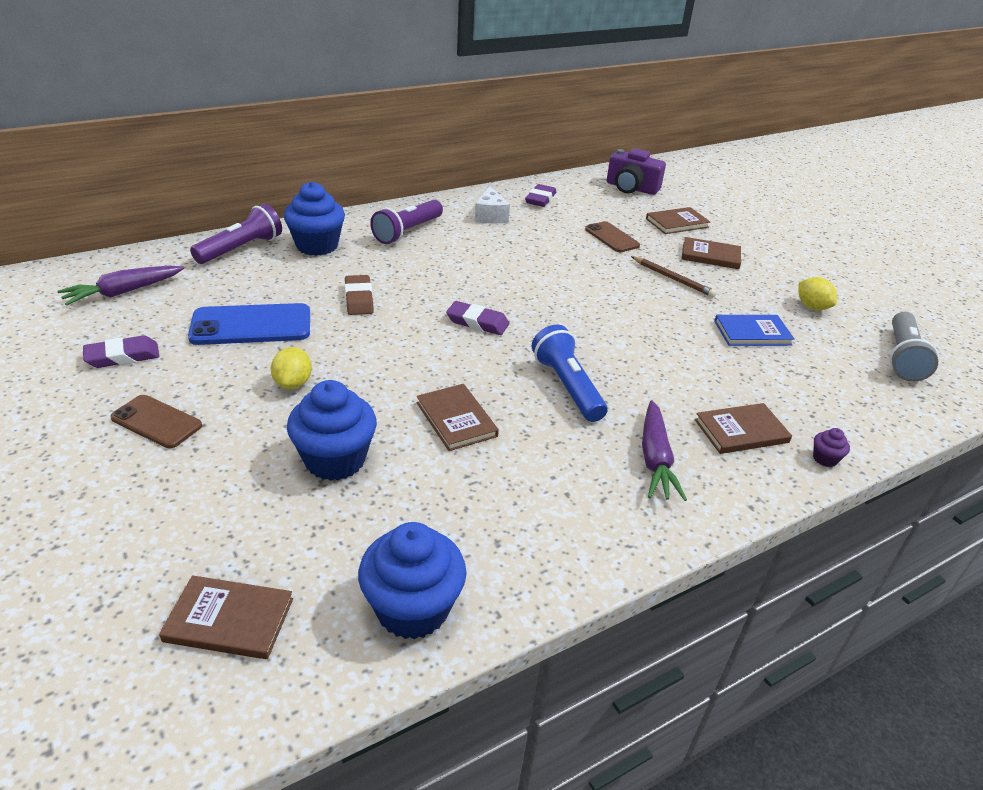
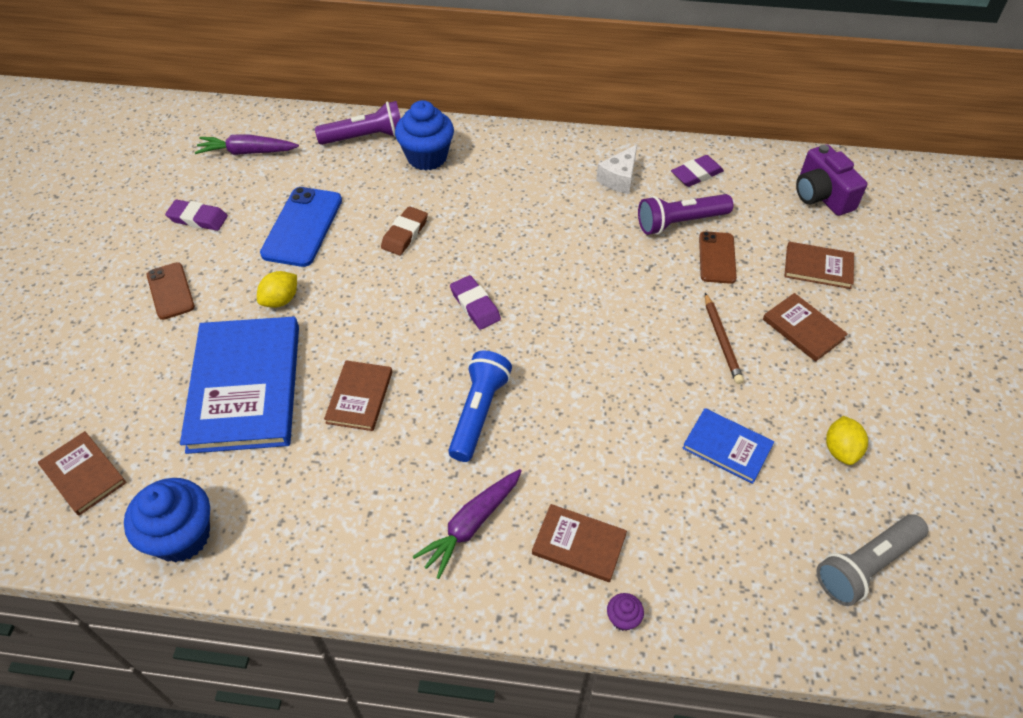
camera: 40 degrees right, 15 degrees up
blue phone [188,303,310,345] -> blue phone turned 75 degrees clockwise [260,187,342,267]
blue cupcake [287,380,377,481] -> blue book [180,317,299,454]
purple flashlight [370,200,443,244] -> purple flashlight moved to [638,194,733,235]

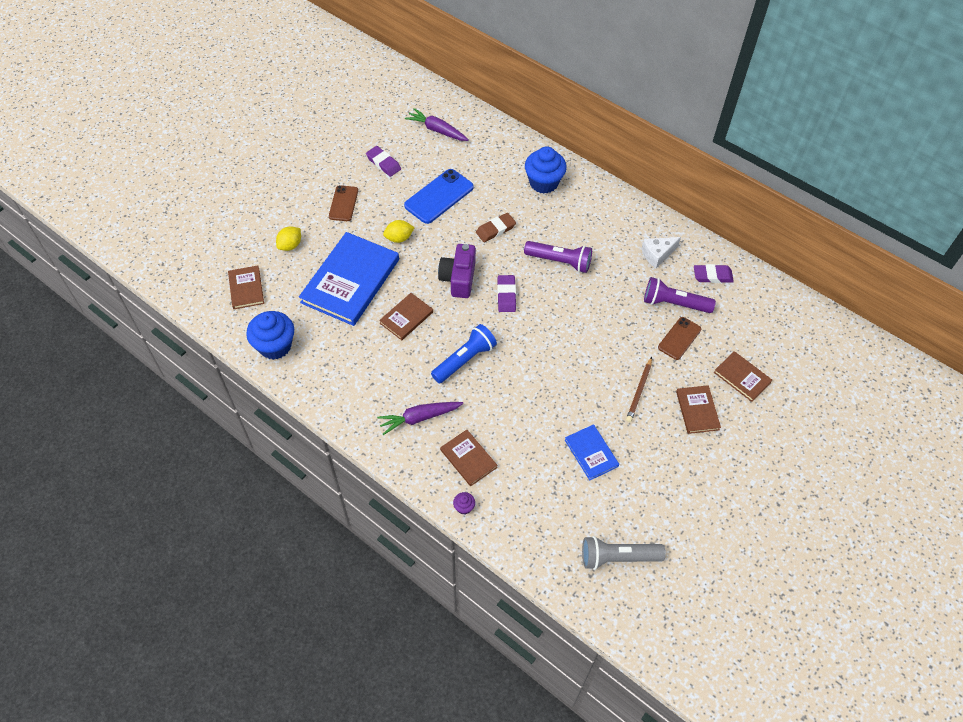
camera: 30 degrees right, 5 degrees up
purple flashlight [315,101,401,145] -> purple flashlight moved to [524,241,592,273]
purple camera [796,144,867,216] -> purple camera moved to [438,244,476,298]
yellow lemon [826,416,868,465] -> yellow lemon moved to [276,226,301,251]

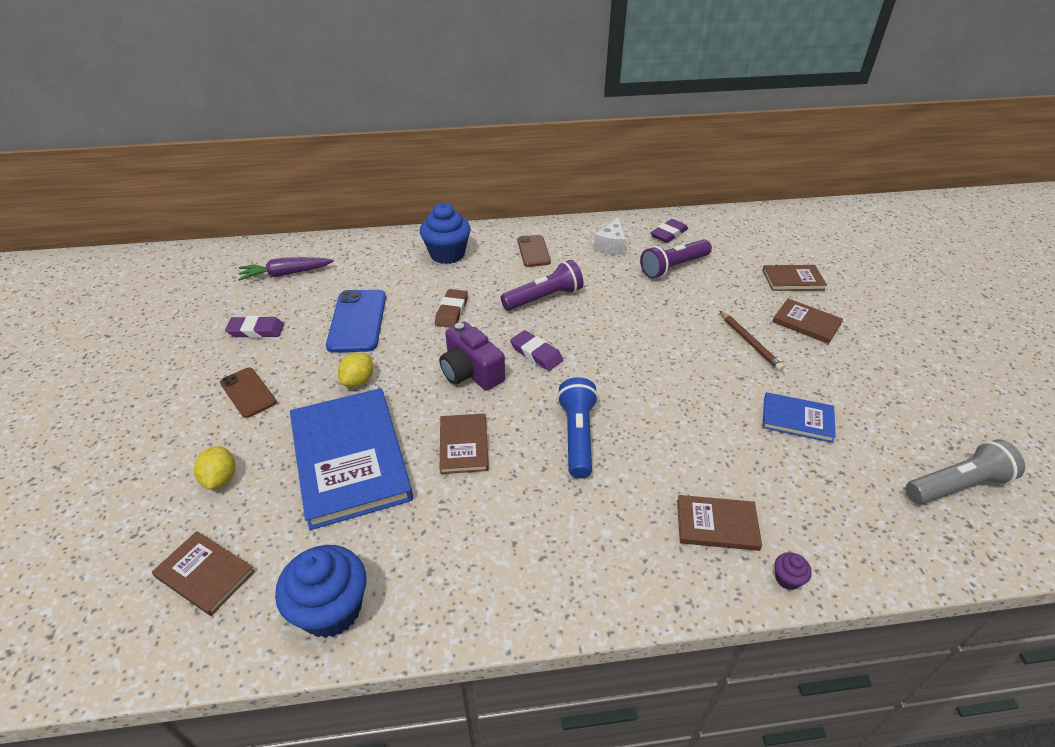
camera: 45 degrees left, 15 degrees down
purple carrot [377,402,463,435] -> none
grey flashlight [582,536,666,570] -> grey flashlight turned 150 degrees counterclockwise [905,439,1025,504]
brown phone [658,317,701,360] -> brown phone moved to [517,235,551,267]

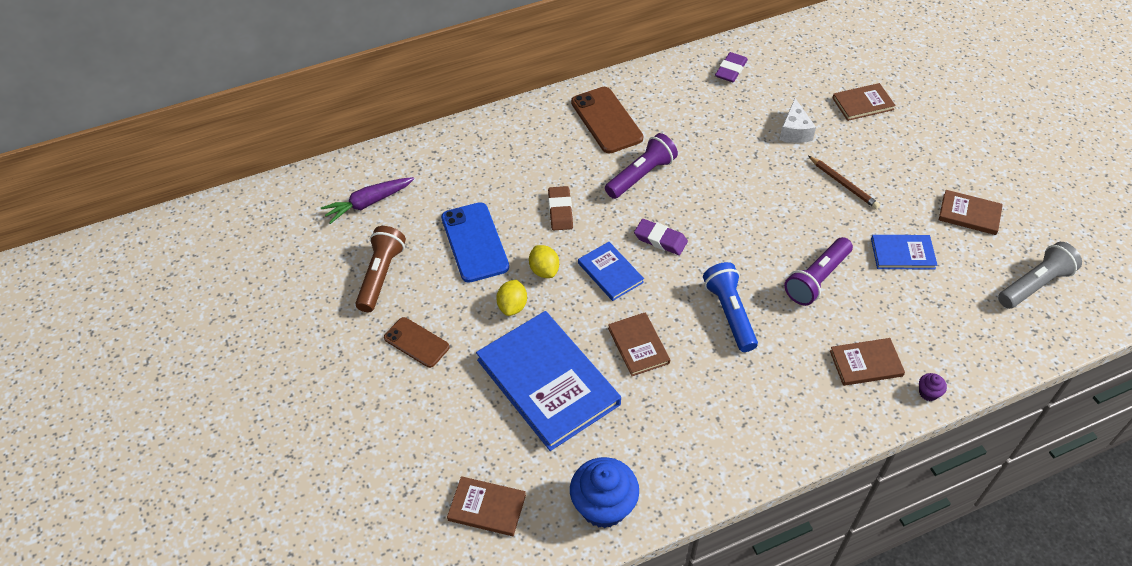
camera: 15 degrees left, 10 degrees up
yellow lemon [194,446,235,490] -> yellow lemon moved to [529,245,559,278]
purple eraser [225,316,284,338] -> brown flashlight [355,226,406,312]
blue cupcake [420,203,471,264] -> none
purple camera [439,322,505,391] -> blue book [578,242,644,301]
brown phone [517,235,551,267] -> brown phone [571,87,643,153], size x1.58
white cheese [593,217,626,255] -> white cheese moved to [779,98,816,143]
purple flashlight [640,239,712,279] -> purple flashlight moved to [784,237,853,306]
brown book [772,299,843,344] -> brown book moved to [939,190,1003,235]

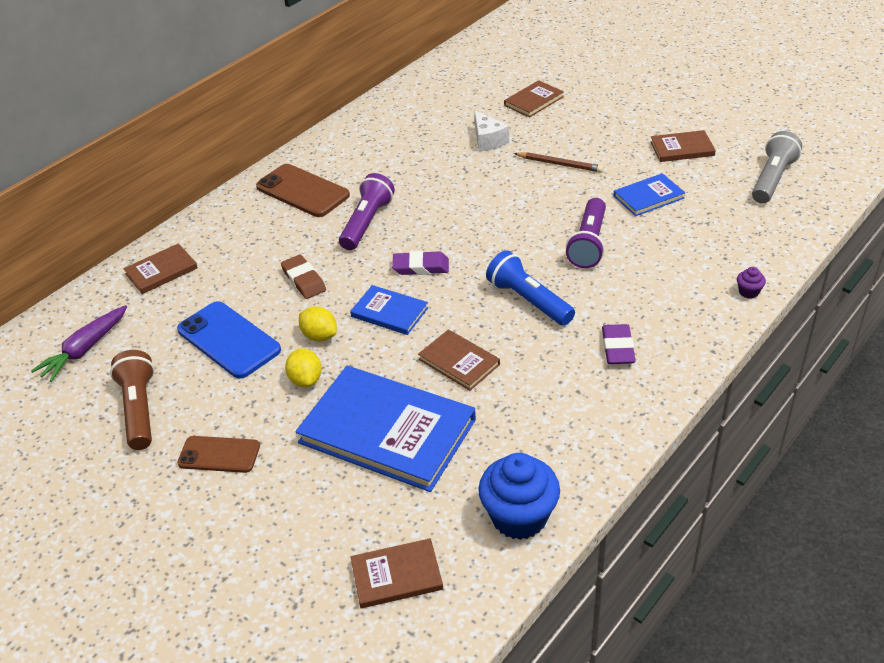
camera: 25 degrees left, 10 degrees down
purple eraser [715,52,748,82] -> purple eraser moved to [602,324,636,364]
brown book [830,338,905,386] -> brown book moved to [123,243,198,294]

